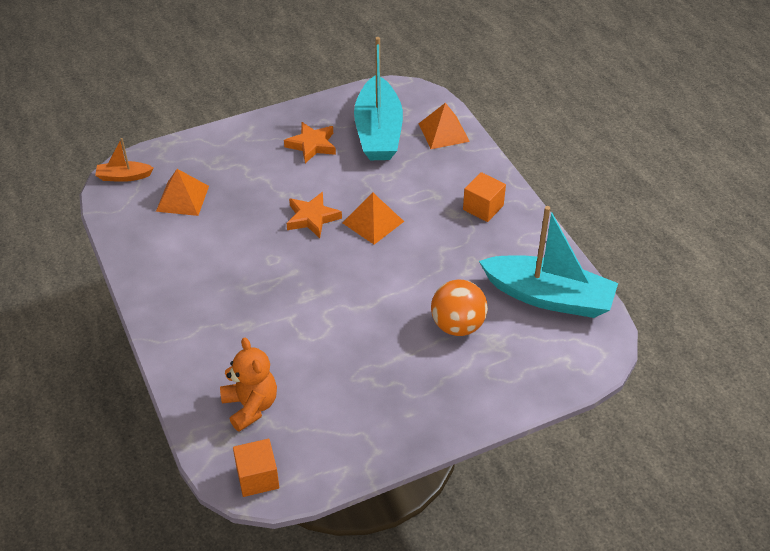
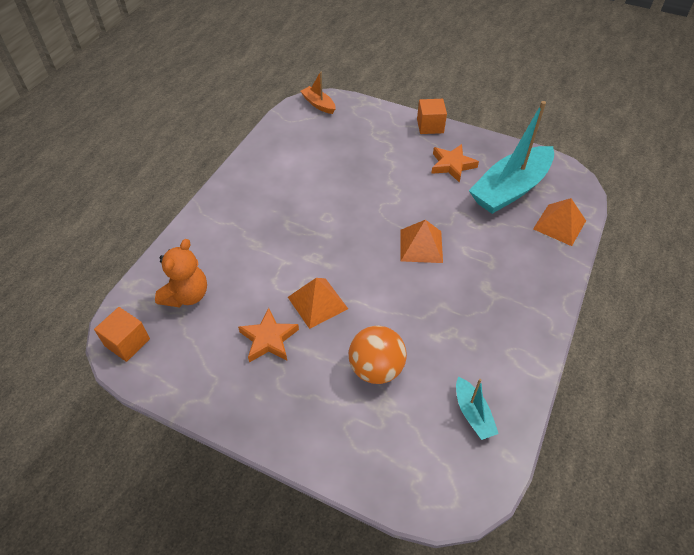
camera: 50 degrees right, 5 degrees up
orange pyramid [156,169,209,216] -> orange pyramid moved to [288,278,348,329]
orange star [287,192,342,238] -> orange star moved to [238,308,299,363]
orange cube [463,172,506,222] -> orange cube moved to [417,99,447,134]
turquoise boat [479,206,618,318] -> turquoise boat [456,377,499,440], size x0.46

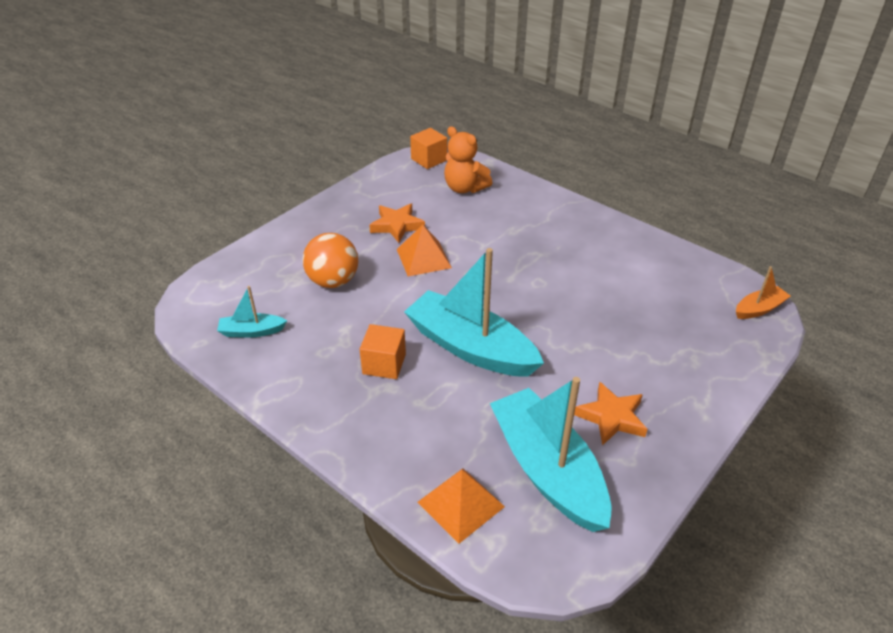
camera: 105 degrees right, 10 degrees down
orange pyramid [401,220,443,263] -> turquoise boat [404,248,544,377]
orange cube [417,99,447,134] -> orange cube moved to [360,324,406,379]

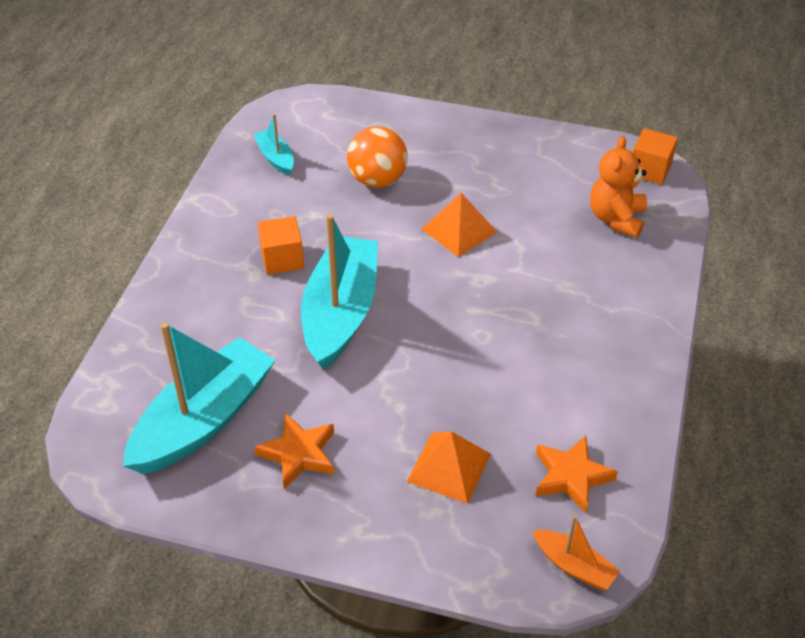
camera: 65 degrees right, 5 degrees up
orange star [369,204,425,243] -> orange star moved to [536,436,618,513]
orange pyramid [418,468,505,544] -> orange pyramid moved to [407,431,491,504]

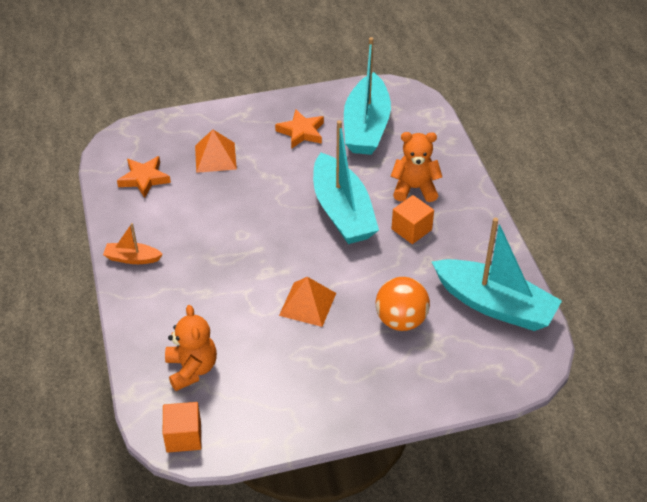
camera: 150 degrees right, 0 degrees up
turquoise boat [253,114,294,175] -> turquoise boat [432,218,562,331], size x2.17
orange boat [533,515,620,590] -> orange boat moved to [103,223,163,264]
none -> orange teddy bear [391,132,442,202]

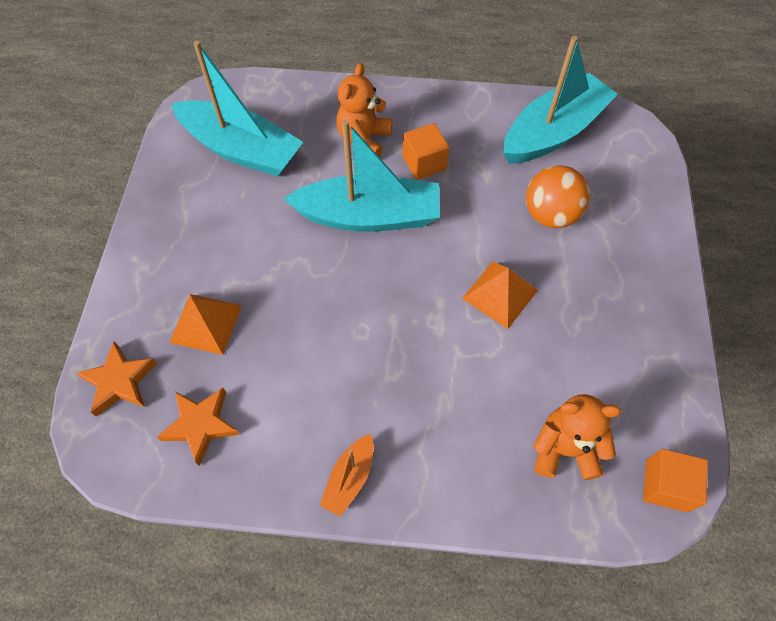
camera: 70 degrees left, 15 degrees up
orange star [275,109,324,149] -> orange star moved to [76,341,157,417]

